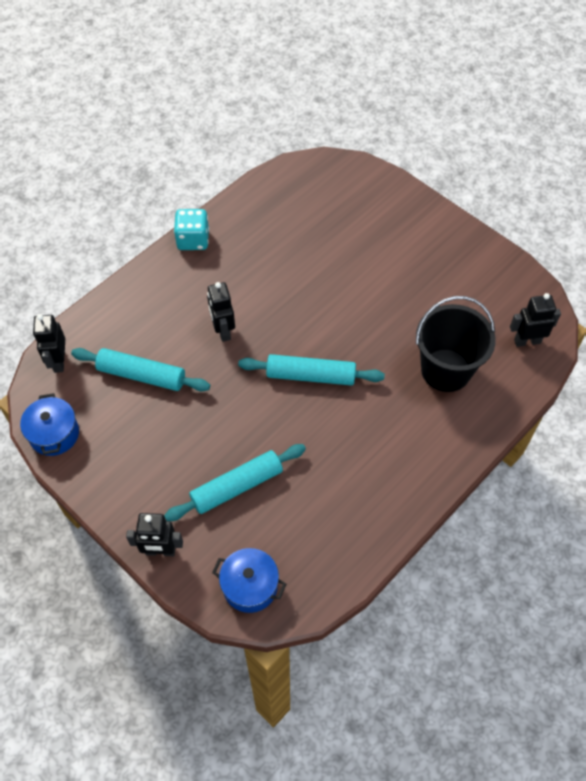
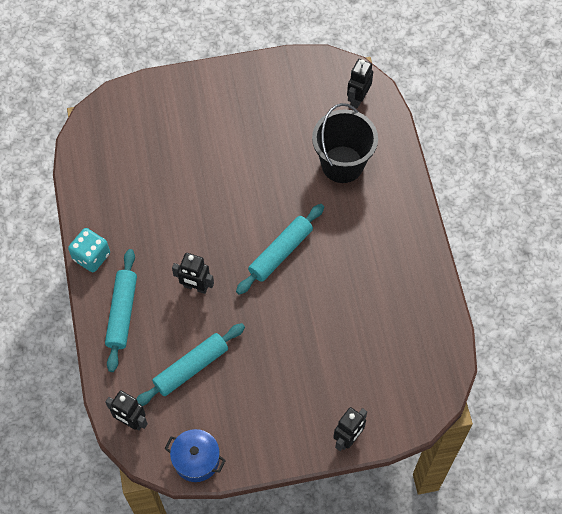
camera: 55 degrees left, 5 degrees up
turquoise rolling pin [164,444,306,521] -> turquoise rolling pin moved to [105,249,137,372]
blue pot [212,548,286,613] -> none

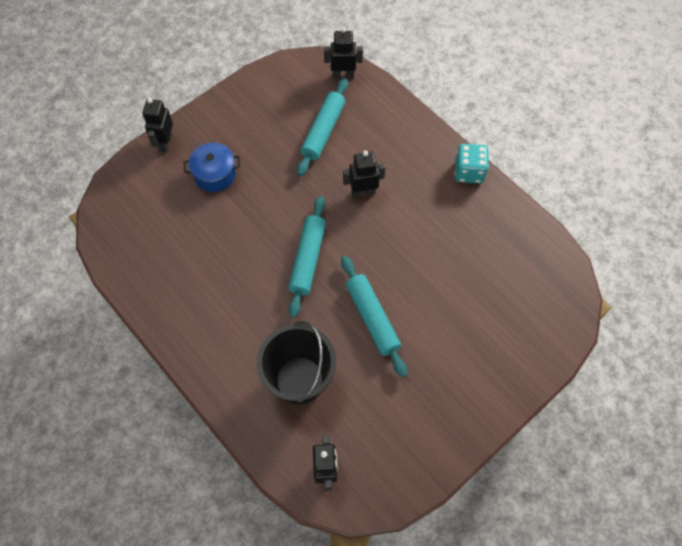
camera: 150 degrees right, 0 degrees up
turquoise rolling pin [105,249,137,372] -> turquoise rolling pin moved to [341,256,407,377]
blue pot [165,429,226,482] -> blue pot moved to [184,143,241,192]

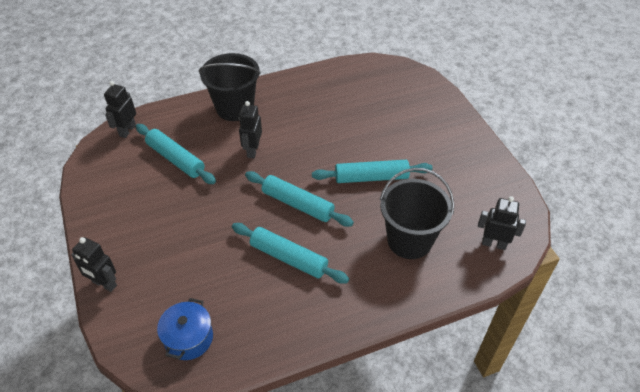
camera: 70 degrees left, 15 degrees down
blue pot [184,143,241,192] -> blue pot moved to [157,298,213,360]
turquoise dice [455,144,489,183] -> none
none -> black bucket [199,53,261,121]
none -> turquoise rolling pin [232,223,349,284]

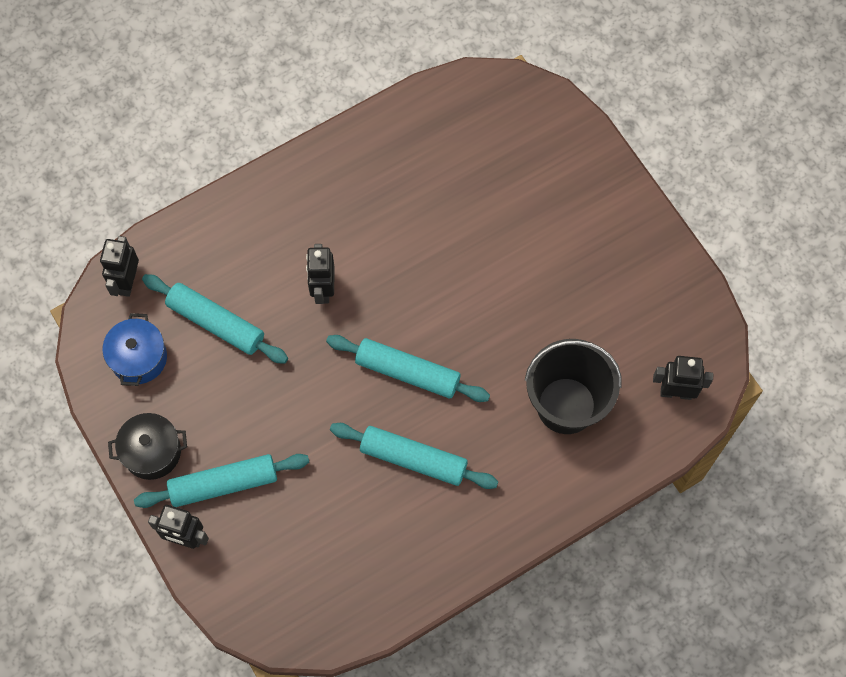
camera: 10 degrees left, 20 degrees up
blue pot [157,298,213,360] -> blue pot moved to [102,313,167,386]
black bucket [199,53,261,121] -> none
turquoise rolling pin [312,160,433,183] -> turquoise rolling pin moved to [134,454,309,508]
none -> black pot [108,413,187,480]

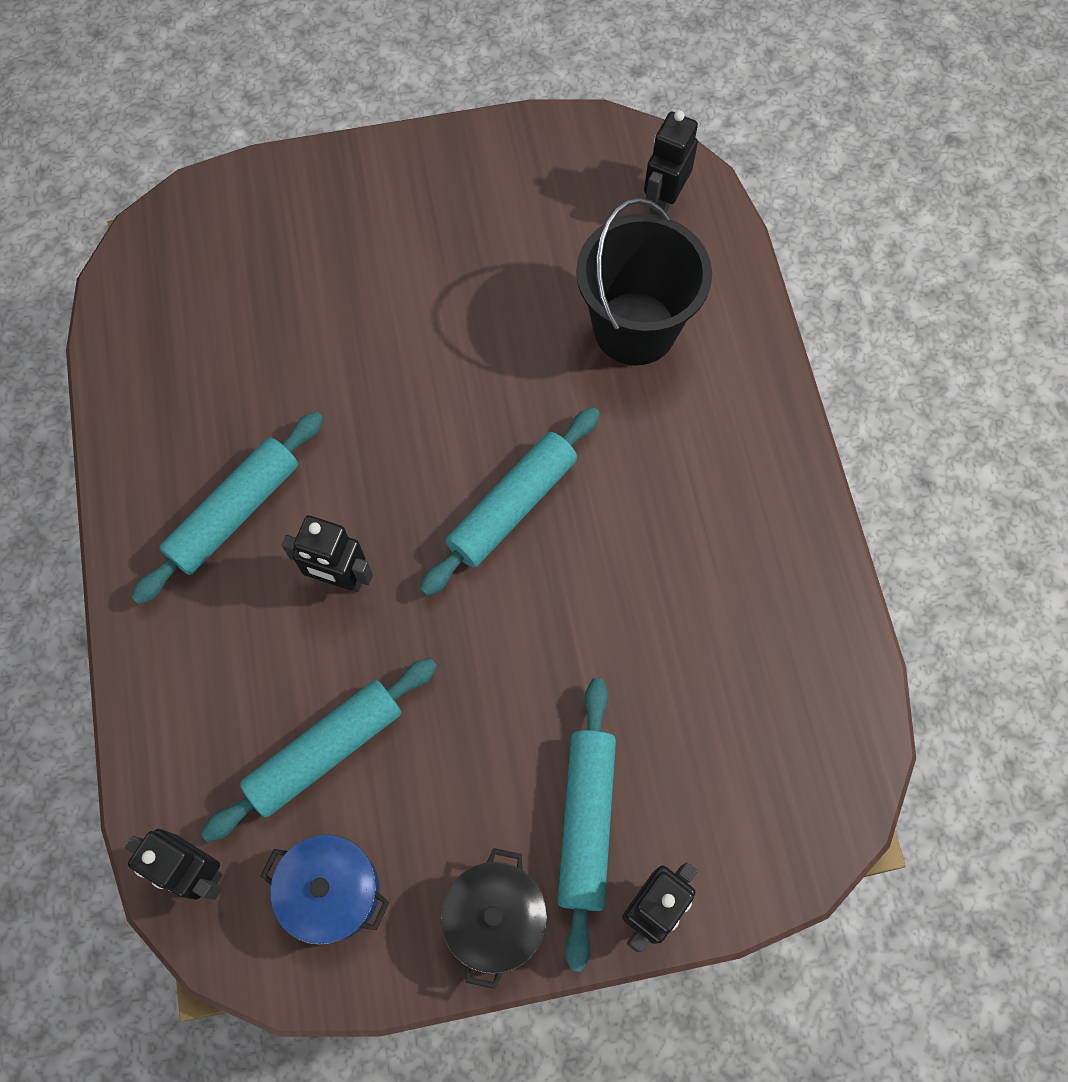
camera: 70 degrees left, 0 degrees up
turquoise rolling pin [330,423,498,489] -> turquoise rolling pin moved to [131,411,323,605]

